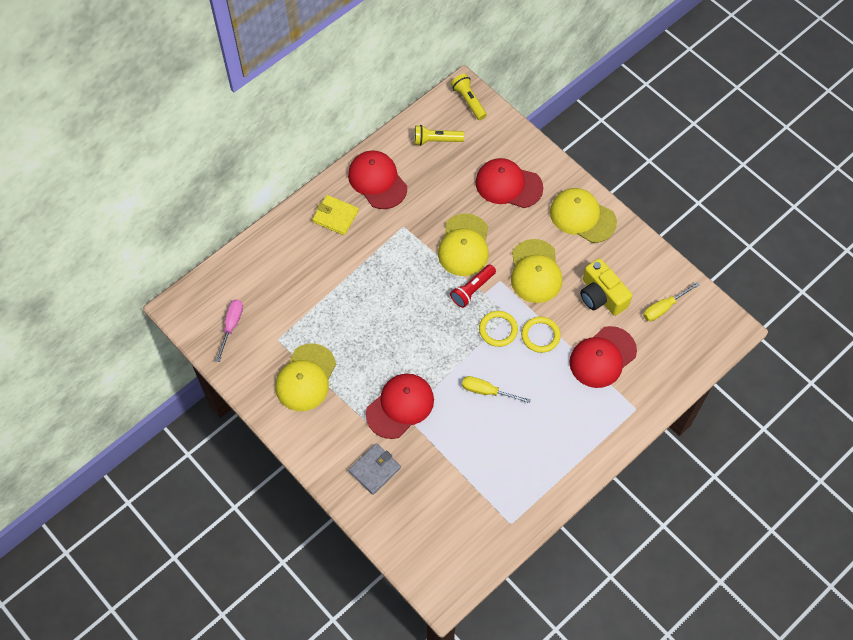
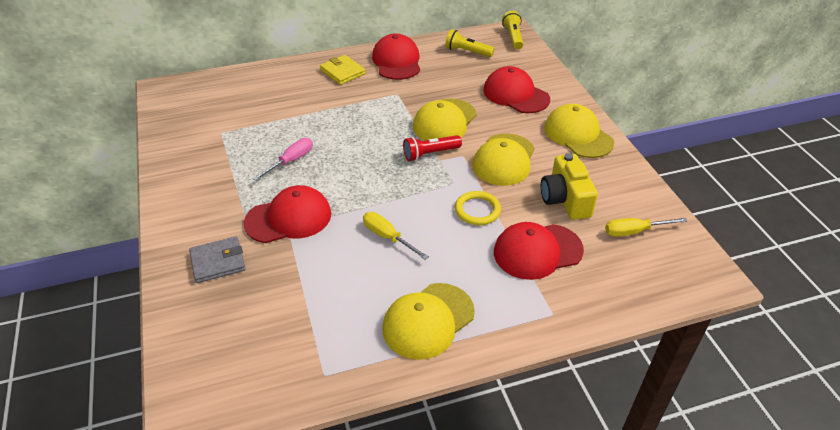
camera: 25 degrees right, 20 degrees down
pink screwdriver [216,299,243,362] -> pink screwdriver moved to [252,138,313,181]
yellow cap [275,343,336,411] -> yellow cap moved to [382,283,475,360]
yellow ring [479,311,518,347] -> none

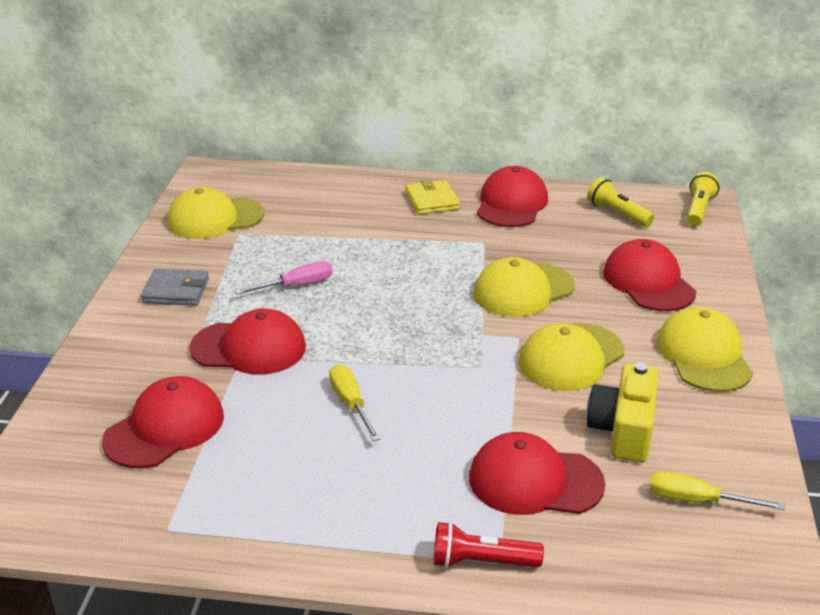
camera: 25 degrees right, 10 degrees down
grey wallet [189,236,246,283] -> grey wallet moved to [141,269,209,306]
yellow cap [382,283,475,360] -> yellow cap moved to [167,187,264,239]
red flashlight [403,135,462,161] -> red flashlight moved to [433,522,544,568]
yellow ring [455,191,501,225] -> none
none -> red cap [102,376,224,468]

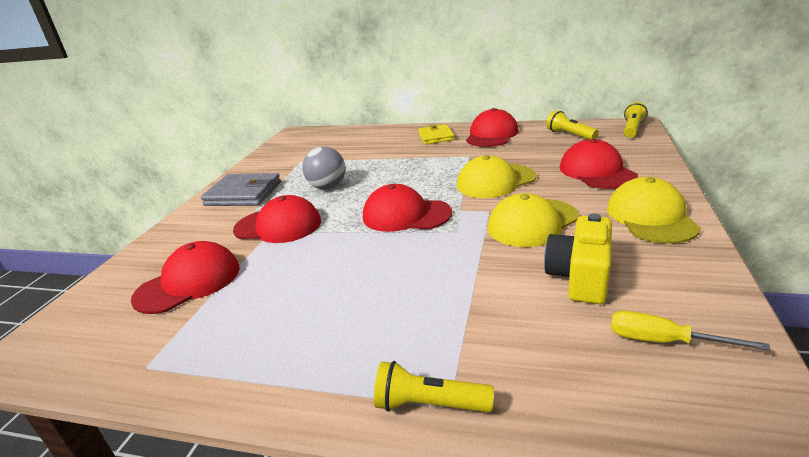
camera: 10 degrees right, 5 degrees down
grey wallet [141,269,209,306] -> grey wallet [201,173,281,206], size x1.50
yellow cap [167,187,264,239] -> none
pink screwdriver [235,261,333,295] -> grey ball [302,147,345,189]
yellow screwdriver [329,364,380,441] -> none
red flashlight [433,522,544,568] -> yellow flashlight [374,361,494,413]
red cap [469,432,605,515] -> red cap moved to [363,184,452,232]

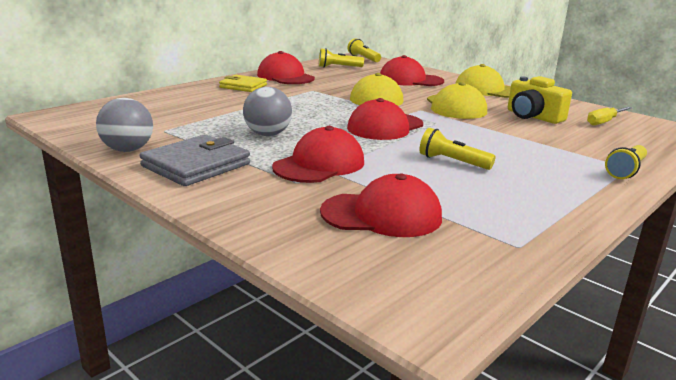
camera: 65 degrees left, 5 degrees down
red cap [131,241,240,314] -> red cap turned 105 degrees clockwise [320,173,442,237]
none -> grey ball [96,98,153,152]
none -> yellow flashlight [419,128,495,170]

